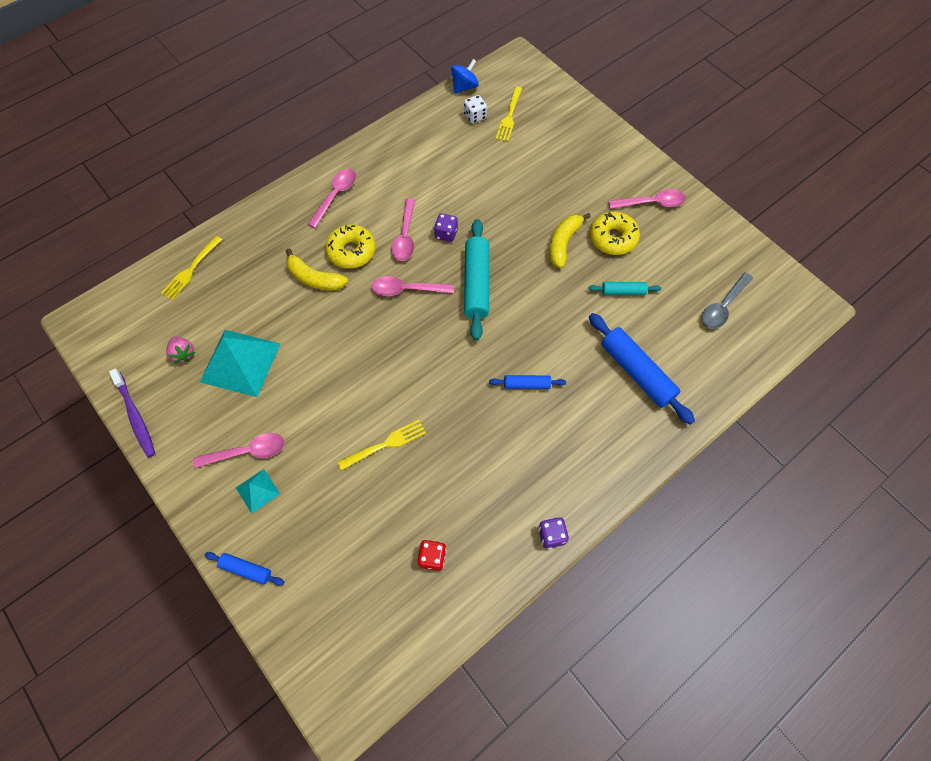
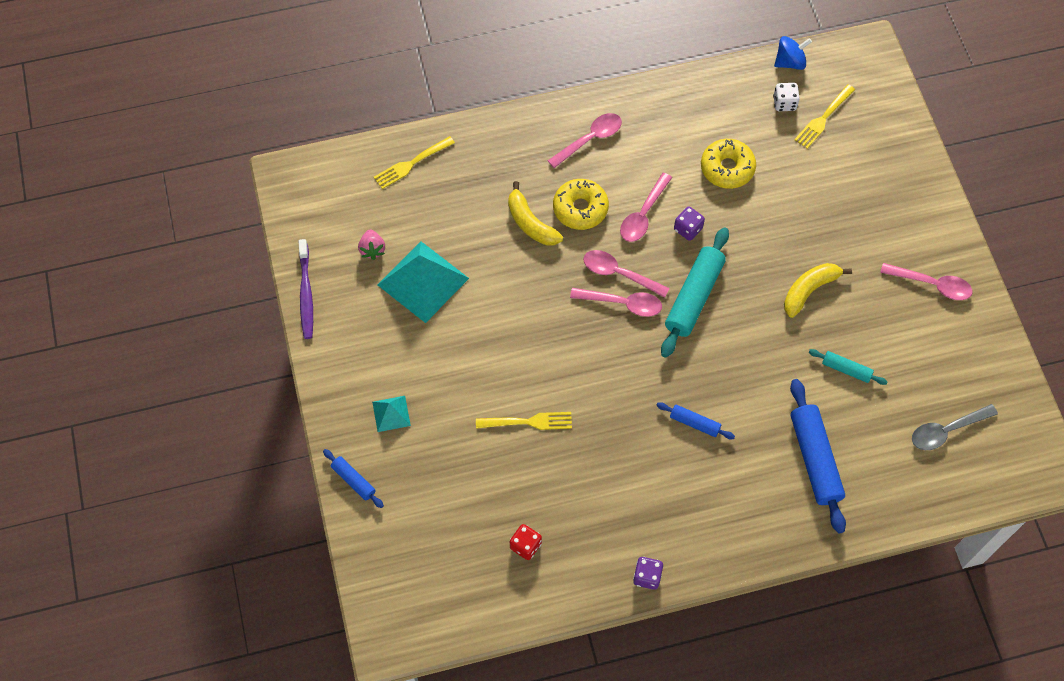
camera: 25 degrees right, 0 degrees up
pink spoon [193,433,285,468] -> pink spoon moved to [570,288,662,317]
yellow donut [590,212,640,255] -> yellow donut moved to [701,139,756,189]

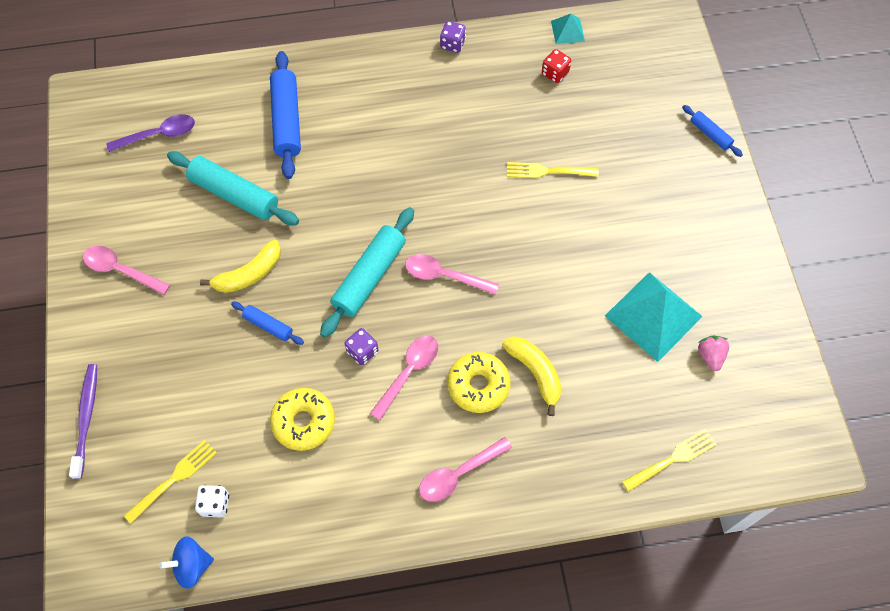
camera: 175 degrees left, 0 degrees up
purple toothbrush [299,239,313,339] -> purple toothbrush moved to [69,364,97,479]
turquoise pyramid [372,396,411,432] -> turquoise pyramid moved to [551,14,585,44]
pink spoon [583,250,670,298] -> none
blue rolling pin [656,402,735,439] -> blue rolling pin moved to [231,302,304,345]
turquoise rolling pin [809,349,887,385] -> turquoise rolling pin [167,151,299,226], size x1.93
grey spoon [912,404,998,450] -> purple spoon [106,114,195,152]

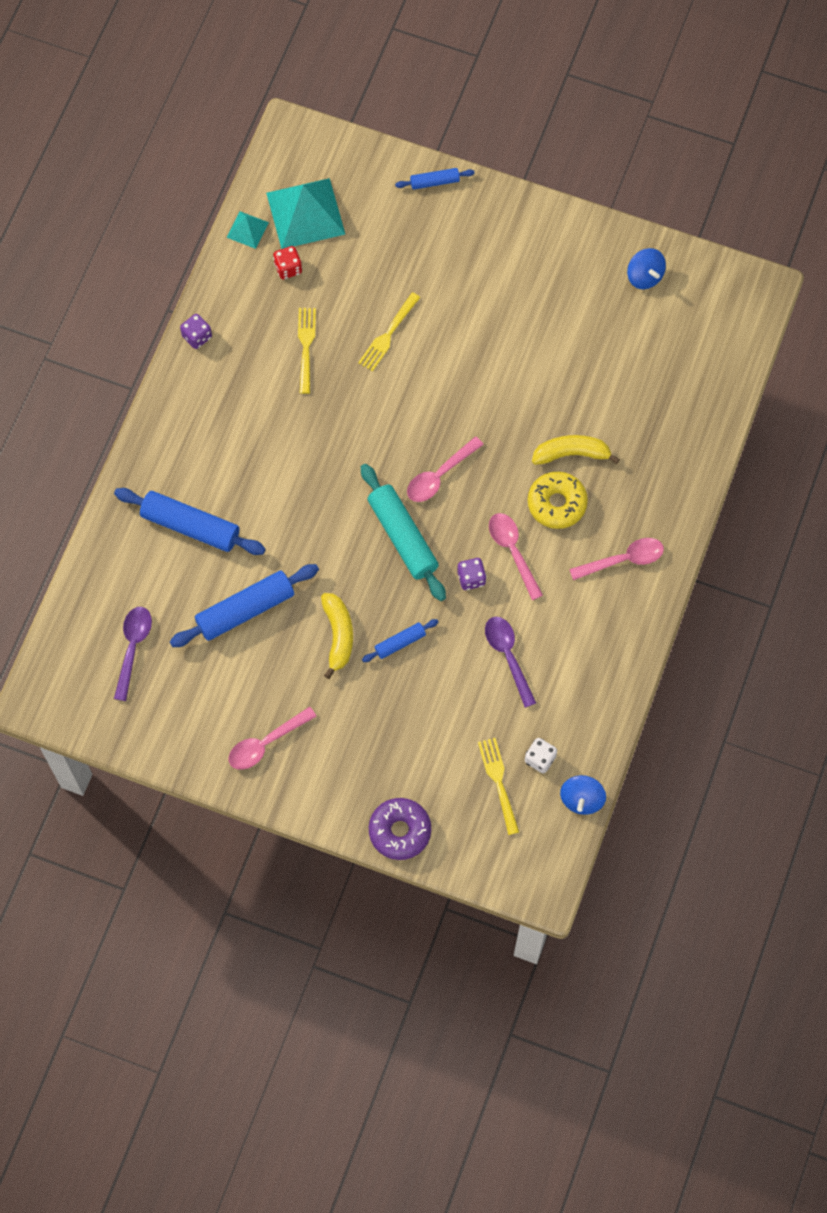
camera: 60 degrees left, 5 degrees up
purple toothbrush [69,364,97,479] -> purple donut [369,798,431,860]
turquoise rolling pin [167,151,299,226] -> blue rolling pin [170,564,319,647]
yellow donut [270,388,335,451] -> purple spoon [485,617,536,708]
pink spoon [419,437,512,502] -> pink spoon turned 105 degrees counterclockwise [569,538,664,580]
turquoise pyramid [605,272,703,362] -> turquoise pyramid moved to [266,178,345,249]
yellow fork [622,429,717,492] -> yellow fork moved to [298,308,316,394]
pink strawberry [698,336,729,371] -> none
none -> blue spinning top [627,248,666,289]

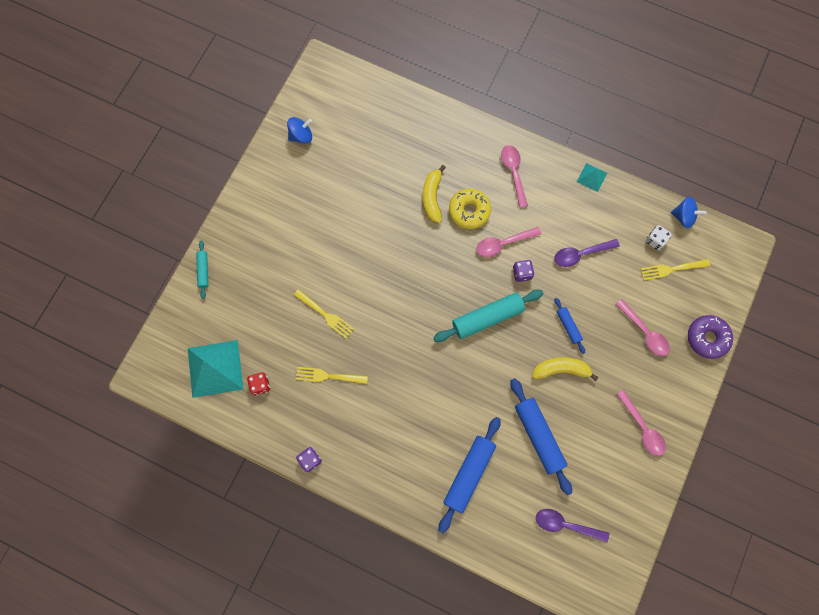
camera: 85 degrees left, 5 degrees up
turquoise pyramid [226,211,269,249] -> turquoise pyramid moved to [577,163,607,192]
blue rolling pin [395,168,475,190] -> turquoise rolling pin [196,241,208,299]
pink spoon [407,436,484,502] -> pink spoon moved to [616,299,670,356]

